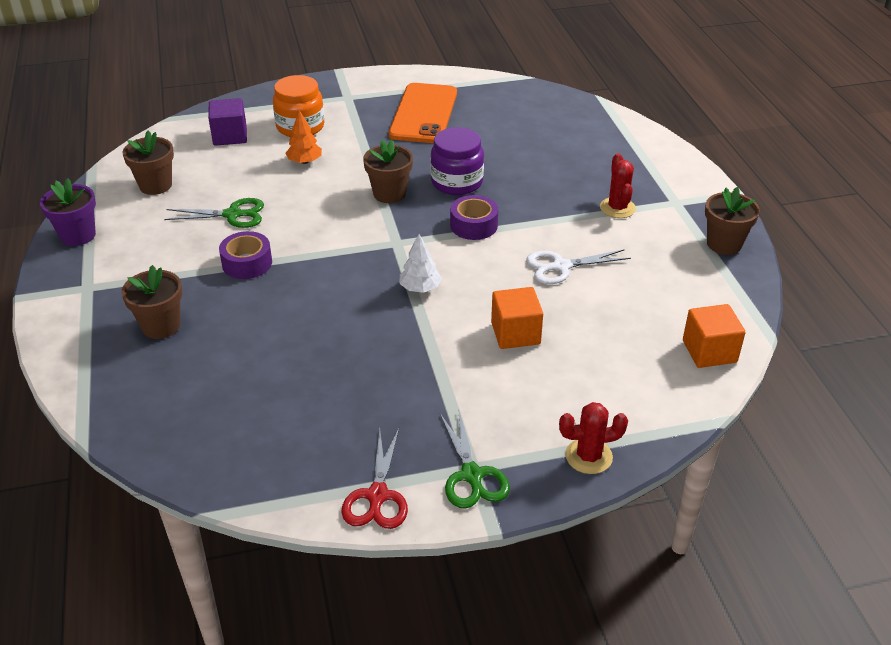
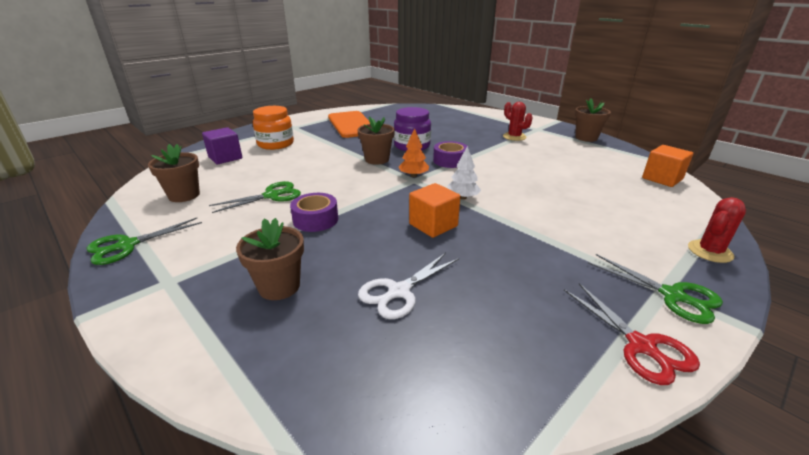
camera: 30 degrees left, 10 degrees down
purple flower pot [40,178,96,246] -> green scissors [86,218,202,265]
orange tree [285,110,322,164] -> orange tree moved to [399,128,429,177]
orange cube [491,287,543,349] -> orange cube moved to [409,183,460,238]
white scissors [526,249,631,284] -> white scissors moved to [358,253,459,319]

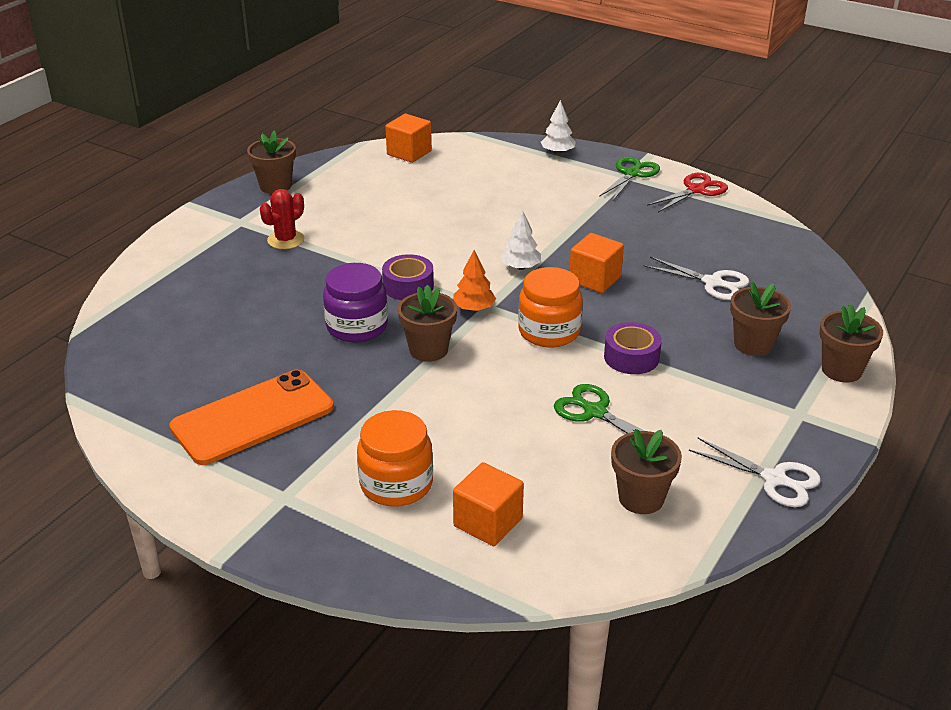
camera: 105 degrees left, 5 degrees up
green scissors [86,218,202,265] -> white scissors [689,438,821,507]
purple cube [202,127,242,164] -> orange cube [453,462,524,546]
red cactus [688,197,746,263] -> white tree [541,100,576,154]
none -> orange jar [518,267,583,347]
none -> brown flower pot [819,304,883,382]

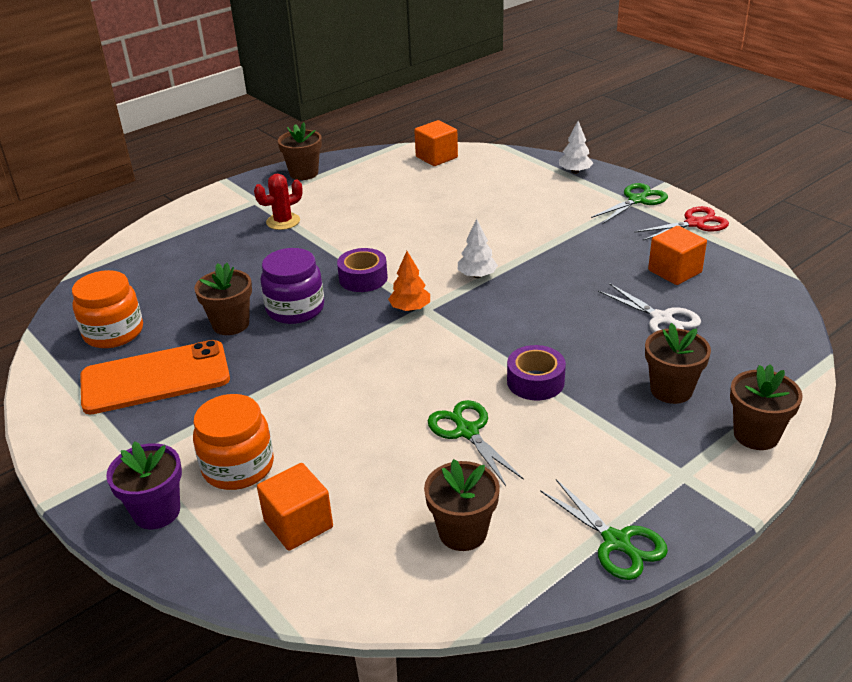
camera: 20 degrees right, 0 degrees up
brown flower pot [398,285,457,362] -> brown flower pot moved to [194,263,252,335]
orange jar [518,267,583,347] -> orange jar moved to [72,270,143,348]
orange cube [570,233,624,293] -> orange cube moved to [648,226,707,285]
white scissors [689,438,821,507] -> green scissors [540,479,668,580]
none -> purple flower pot [106,441,182,529]

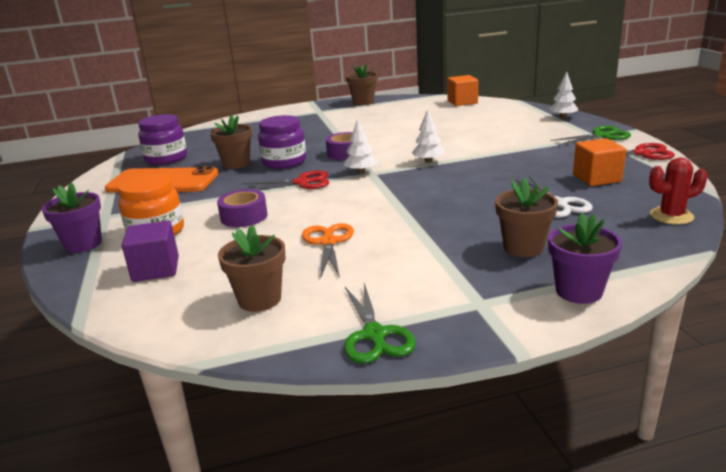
camera: 25 degrees right, 10 degrees down
orange jar [72,270,143,348] -> purple jar [138,114,187,165]
red cactus [254,174,303,230] -> red cactus moved to [649,158,707,225]
orange cube [257,463,333,551] -> purple cube [122,221,179,282]
orange tree [388,251,430,312] -> white tree [344,119,377,173]
green scissors [428,400,524,486] -> orange scissors [302,223,354,279]
purple tape [507,345,566,400] -> purple tape moved to [217,189,268,227]
brown flower pot [730,364,803,450] -> purple flower pot [548,213,622,304]
none -> red scissors [242,170,329,190]

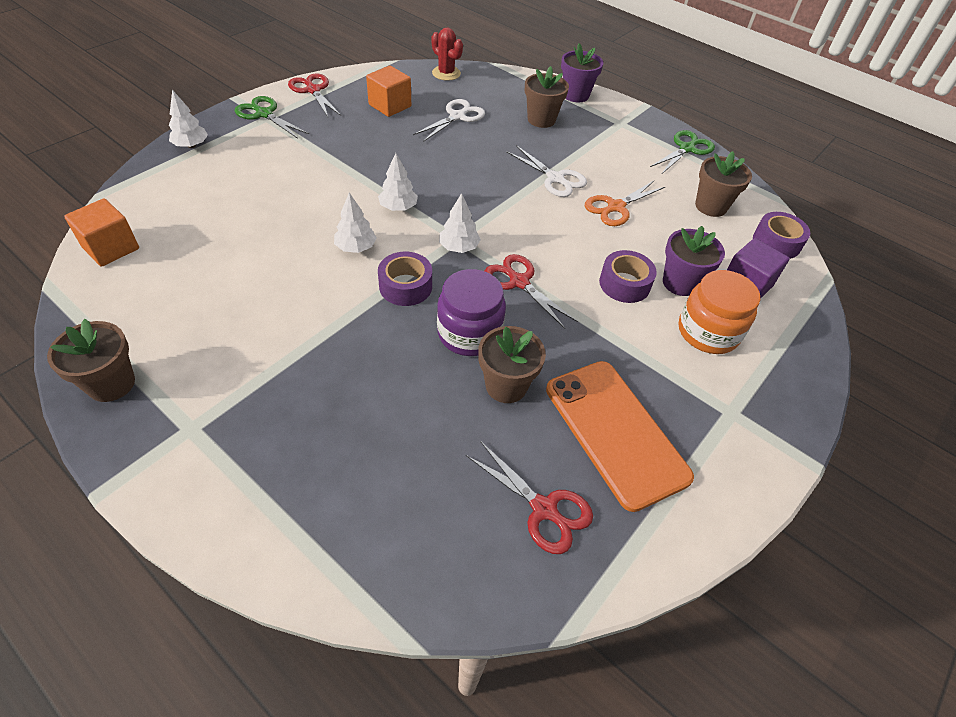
camera: 130 degrees left, 25 degrees up
purple flower pot [42,183,102,253] -> purple flower pot moved to [663,226,725,296]
purple jar [138,114,187,165] -> red scissors [466,441,593,554]
none -> white tree [334,193,377,253]
none -> white scissors [506,145,587,197]
none -> purple tape [753,212,810,259]

